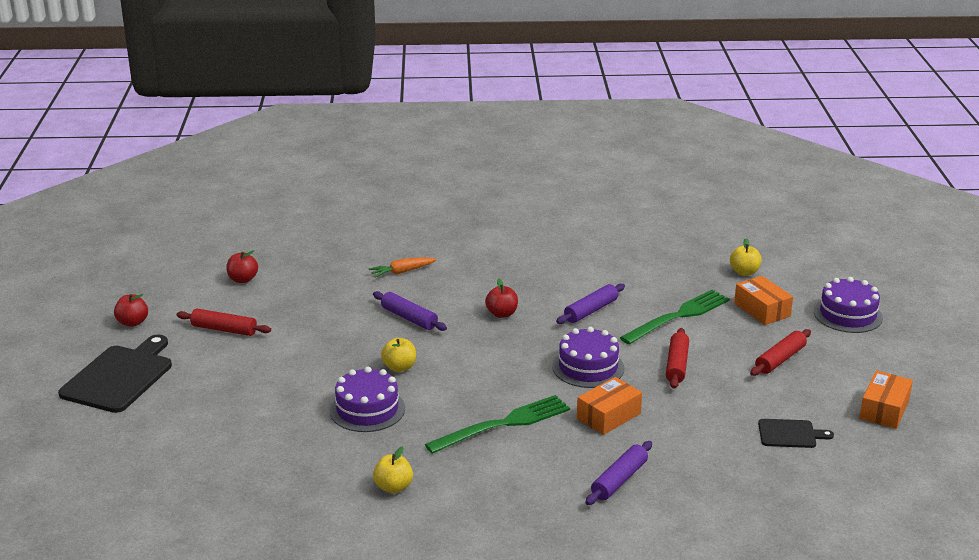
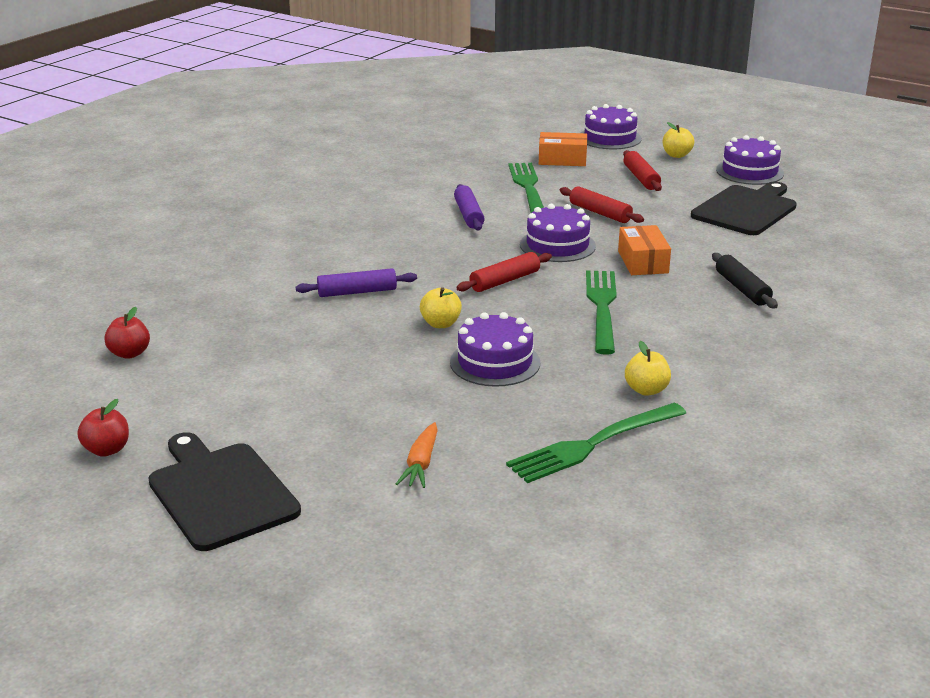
camera: 55 degrees left, 0 degrees up
red rolling pin [177,308,271,336] -> red rolling pin moved to [456,252,552,292]
orange carrot [369,258,437,278] -> orange carrot moved to [396,422,438,488]
red apple [485,279,518,318] -> none
purple rolling pin [586,441,652,505] -> black rolling pin [712,253,778,308]
yellow apple [730,238,762,276] -> yellow apple moved to [663,122,694,158]
black cutting board [758,419,834,448] -> black cutting board [691,182,797,235], size x1.90
orange box [859,371,913,429] -> purple cake [716,135,784,185]
none -> green fork [506,403,686,483]

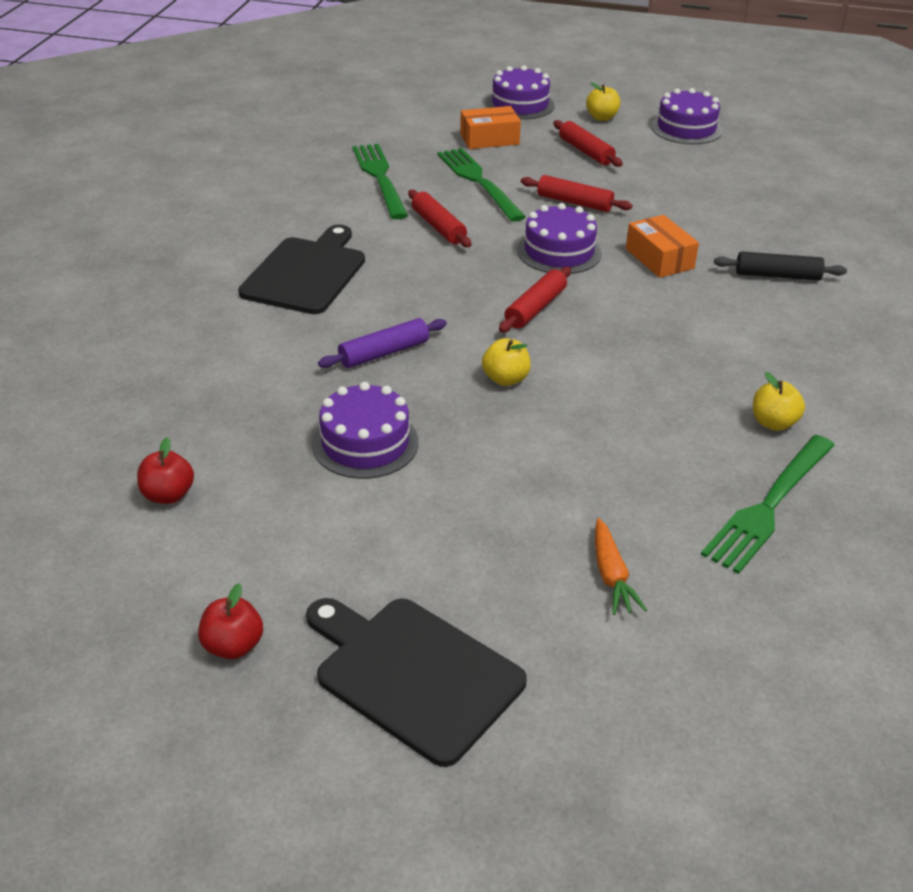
camera: 20 degrees left, 10 degrees up
purple cake [450,312,540,387] -> purple cake moved to [312,382,419,479]
purple rolling pin [454,184,484,231] -> red rolling pin [408,190,472,247]
green fork [586,270,617,355] -> green fork moved to [352,144,408,219]
black cutting board [691,182,797,235] -> black cutting board moved to [238,225,365,314]
black rolling pin [712,253,778,308] -> black rolling pin turned 45 degrees counterclockwise [714,251,847,281]

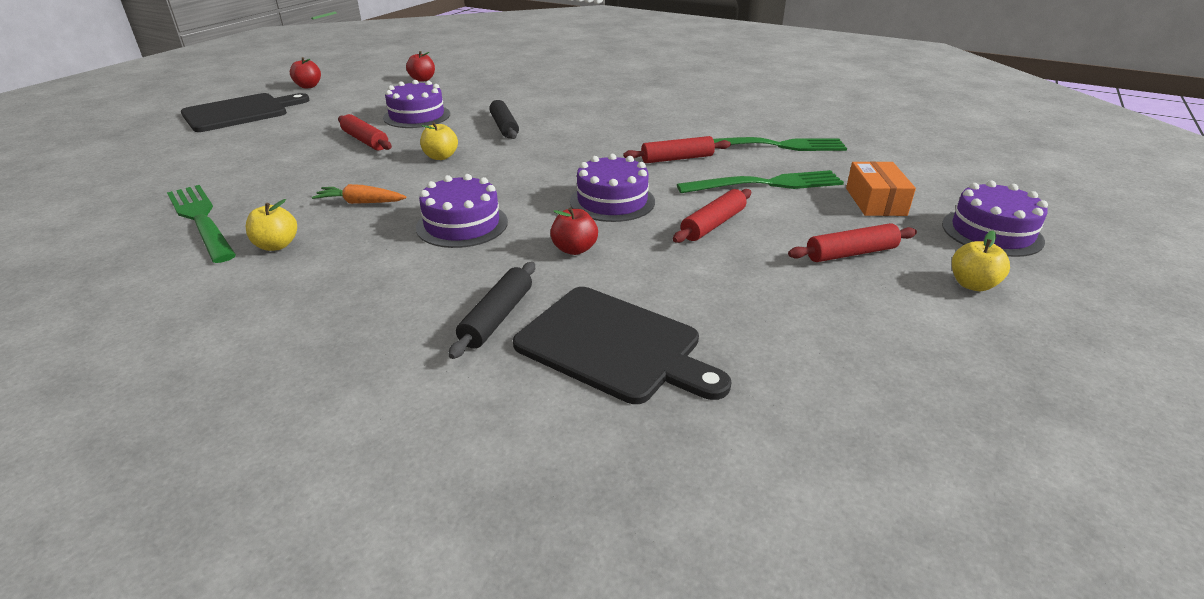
camera: 105 degrees right, 5 degrees down
black cutting board [238,225,365,314] -> black cutting board moved to [513,287,732,404]
purple rolling pin [318,318,447,368] -> black rolling pin [489,100,519,139]
red rolling pin [499,267,571,332] -> red rolling pin moved to [338,114,392,150]
orange carrot [595,518,647,615] -> orange carrot moved to [312,184,407,204]
orange box [626,215,699,278] -> red apple [550,207,598,255]
purple cake [651,88,723,144] -> purple cake moved to [416,174,508,248]

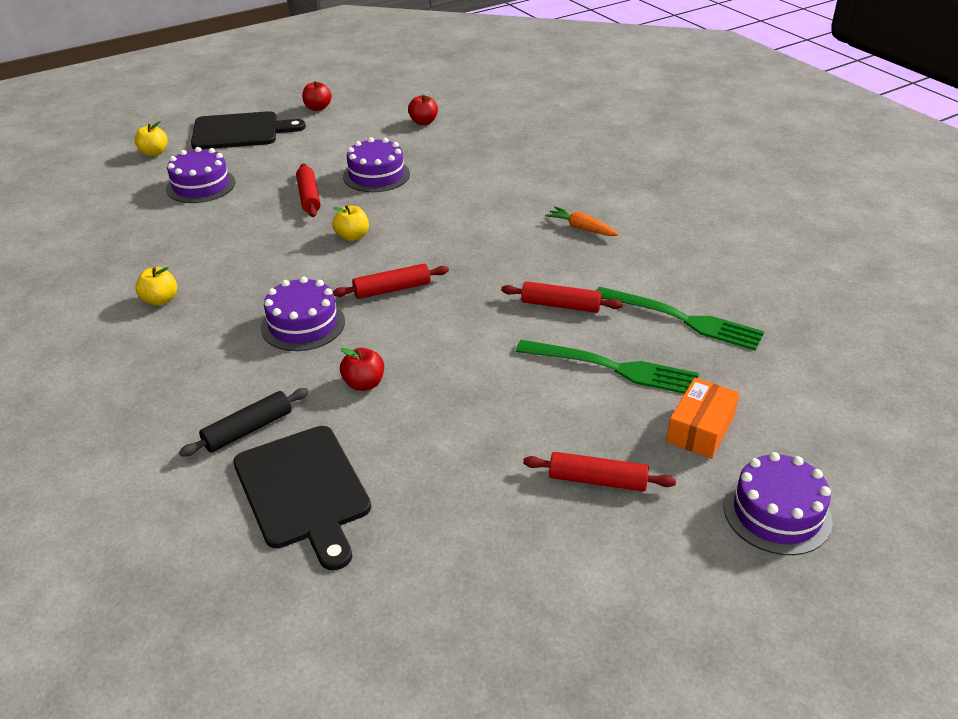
camera: 30 degrees right, 5 degrees up
green fork [167,185,236,263] -> none
orange carrot [312,184,407,204] -> orange carrot moved to [545,206,619,236]
black rolling pin [489,100,519,139] -> none
purple cake [570,154,655,222] -> purple cake moved to [166,147,235,203]
red rolling pin [673,189,751,243] -> red rolling pin moved to [333,264,449,299]
yellow apple [952,231,1010,291] -> yellow apple moved to [135,121,168,157]

